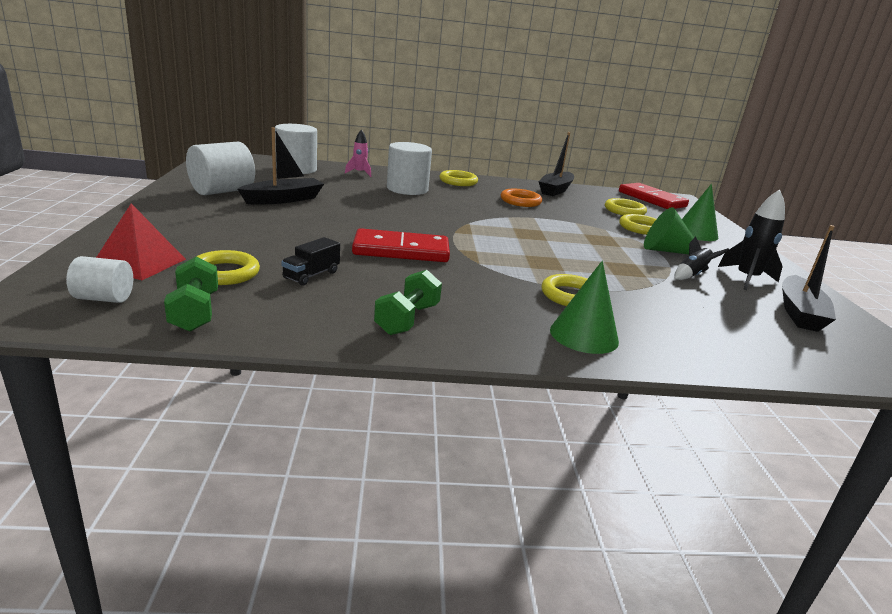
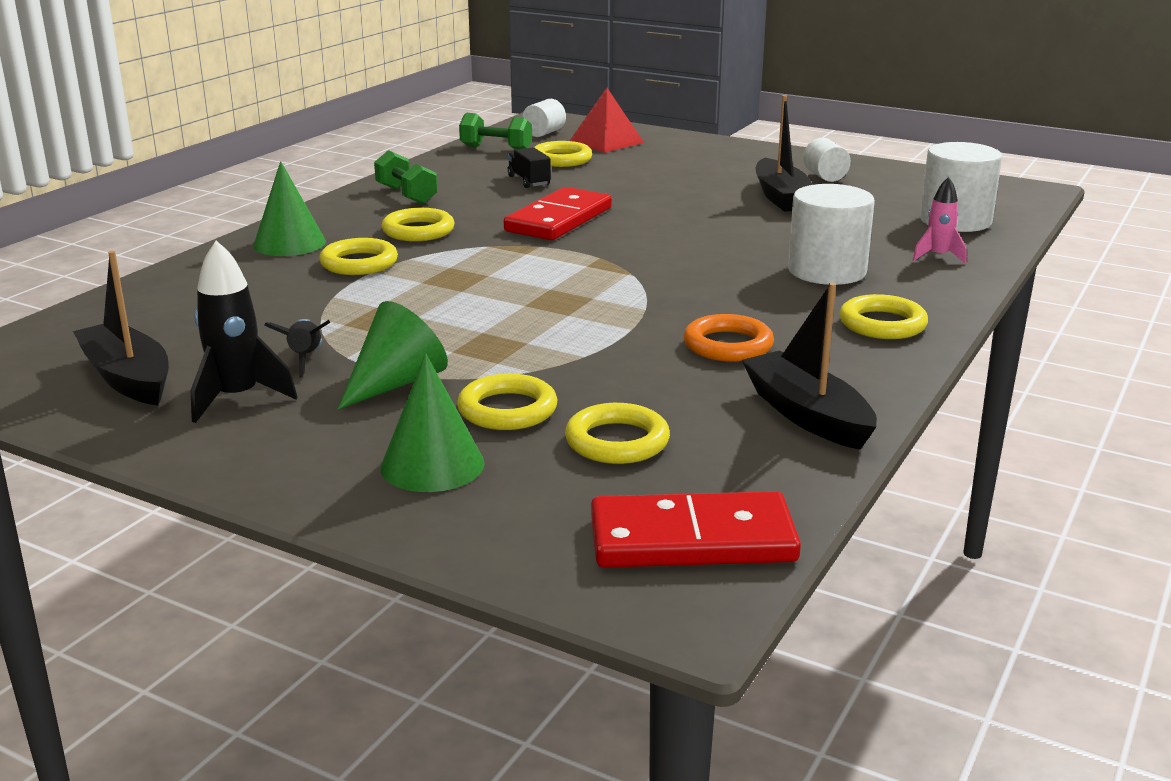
camera: 125 degrees right, 0 degrees up
white cylinder [186,142,255,195] -> white cylinder [803,138,851,182], size x0.56
none -> yellow ring [381,208,455,241]

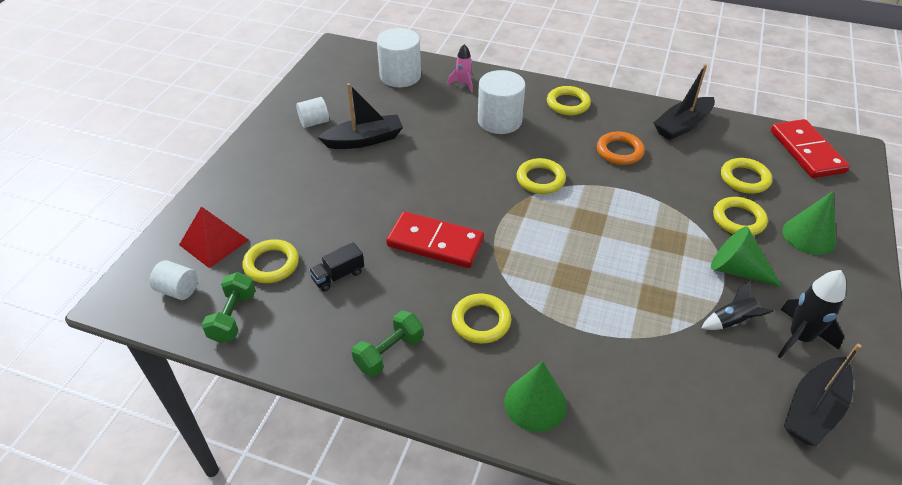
camera: 100 degrees left, 20 degrees up
yellow ring [319,238,398,275] -> yellow ring moved to [517,158,566,194]

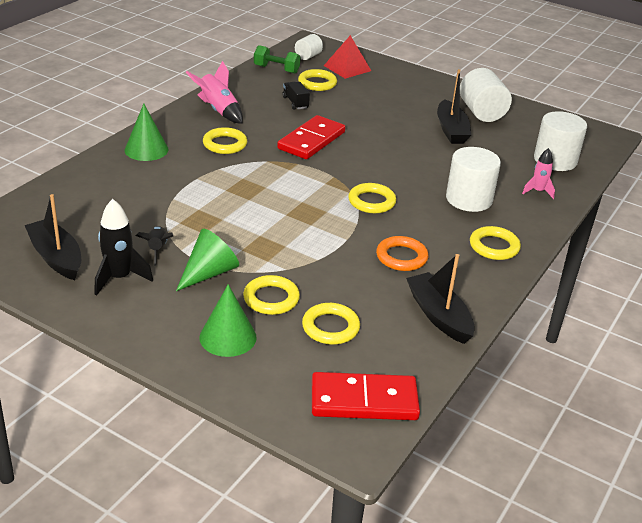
camera: 100 degrees right, 10 degrees down
white cylinder [296,97,329,128] -> white cylinder [460,68,512,122], size x1.79
green dumbbell [352,310,423,377] -> pink rocket [185,61,243,124]

